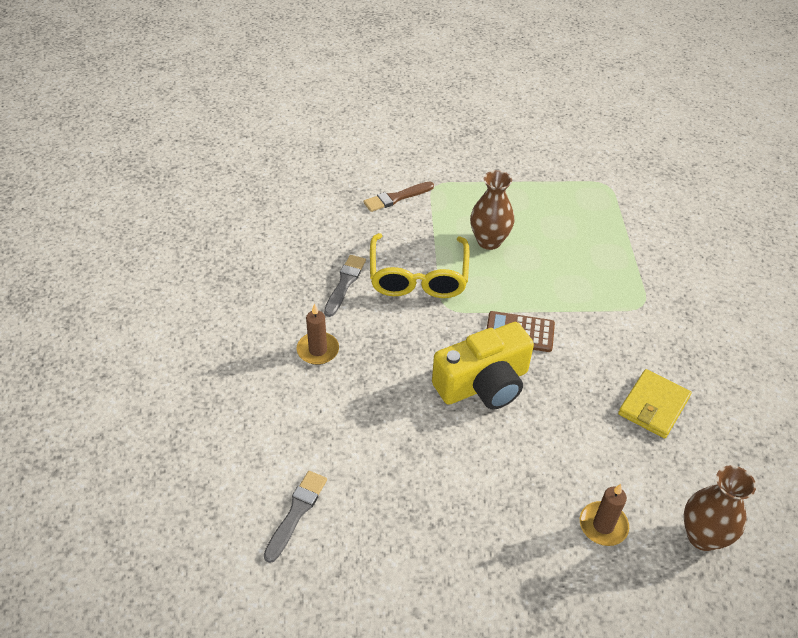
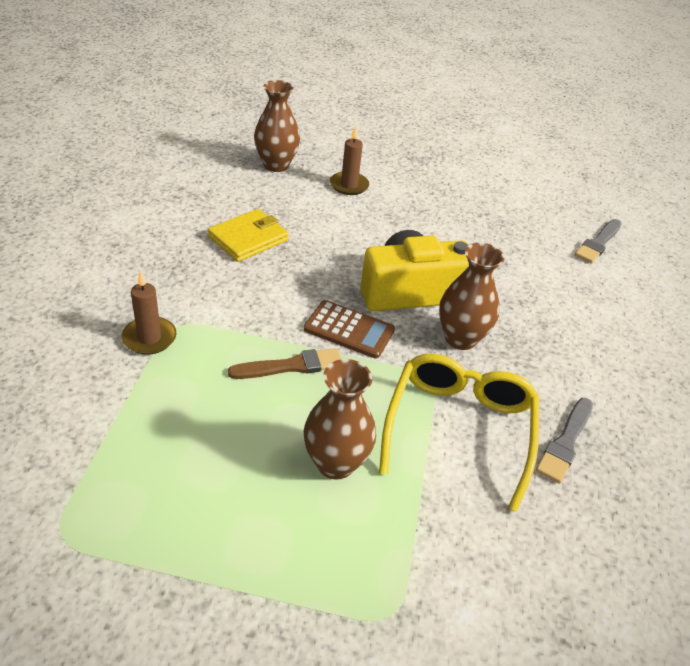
camera: 170 degrees left, 5 degrees down
brown candle [297,303,339,365] -> brown candle moved to [122,270,176,355]
brown brush [364,181,434,212] -> brown brush moved to [228,348,341,379]
none -> brown vase [439,243,505,350]

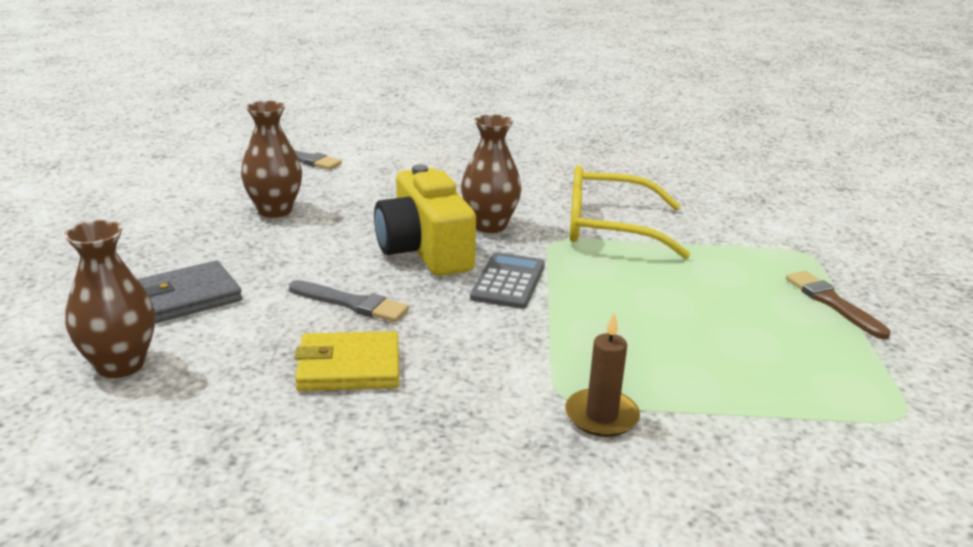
camera: 95 degrees left, 15 degrees down
yellow wallet [208,209,289,262] -> yellow wallet turned 45 degrees counterclockwise [295,331,399,391]
brown brush [228,348,341,379] -> brown brush moved to [786,271,890,339]
brown calculator [304,300,395,358] -> grey calculator [470,252,545,309]
brown vase [304,359,376,479] -> brown vase moved to [241,101,302,218]
brown candle [330,126,369,195] -> grey wallet [138,260,242,323]
grey brush [536,398,593,484] -> grey brush moved to [289,280,409,322]

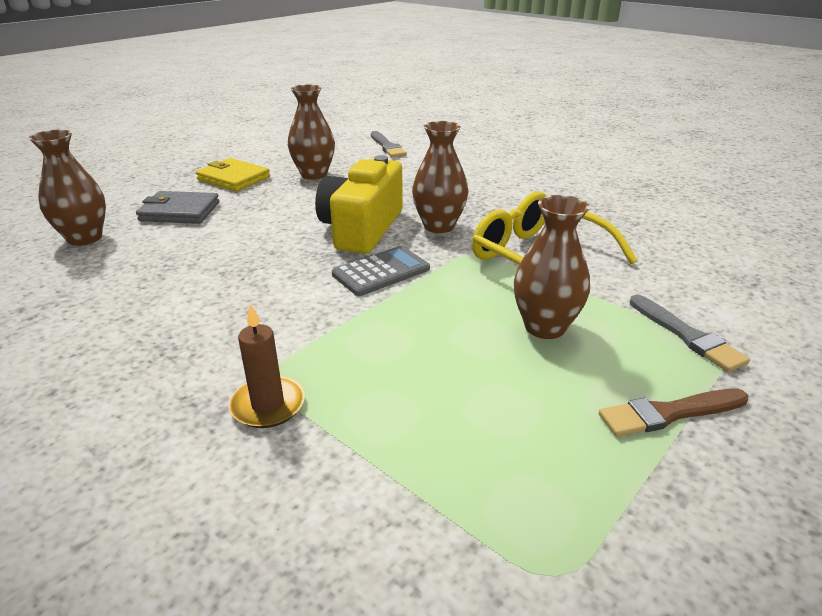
camera: 40 degrees right, 5 degrees up
grey brush [289,280,409,322] -> grey brush moved to [630,295,750,372]
yellow wallet [295,331,399,391] -> yellow wallet moved to [196,158,270,192]
brown brush [786,271,890,339] -> brown brush turned 120 degrees counterclockwise [599,388,748,437]
none -> brown vase [514,195,590,339]

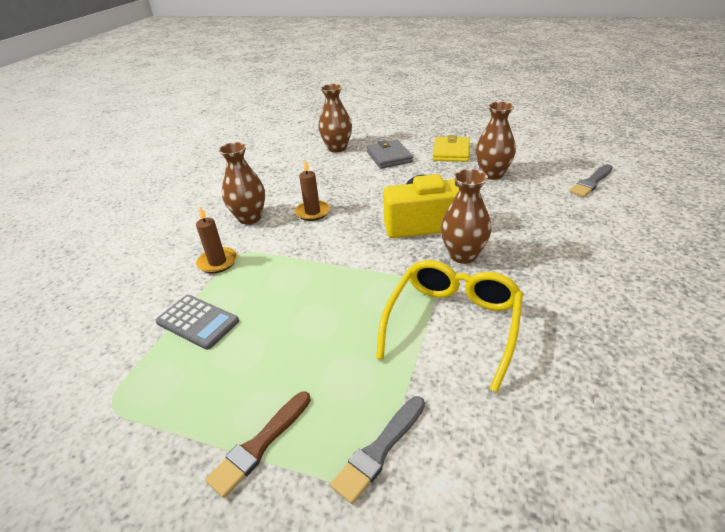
camera: 70 degrees right, 5 degrees up
grey calculator [332,246,430,296] -> grey calculator moved to [155,295,239,350]
brown vase [514,195,590,339] -> brown vase moved to [218,142,265,224]
brown brush [599,388,748,437] -> brown brush turned 105 degrees counterclockwise [205,391,311,498]
none -> brown candle [295,160,330,221]

